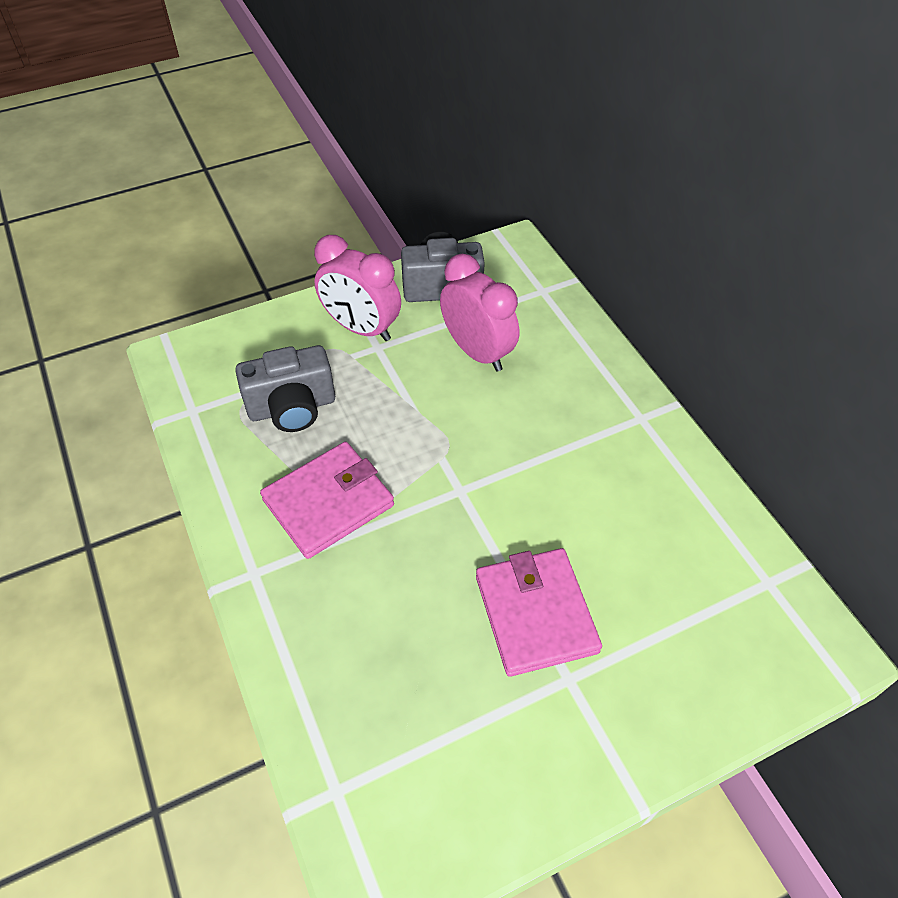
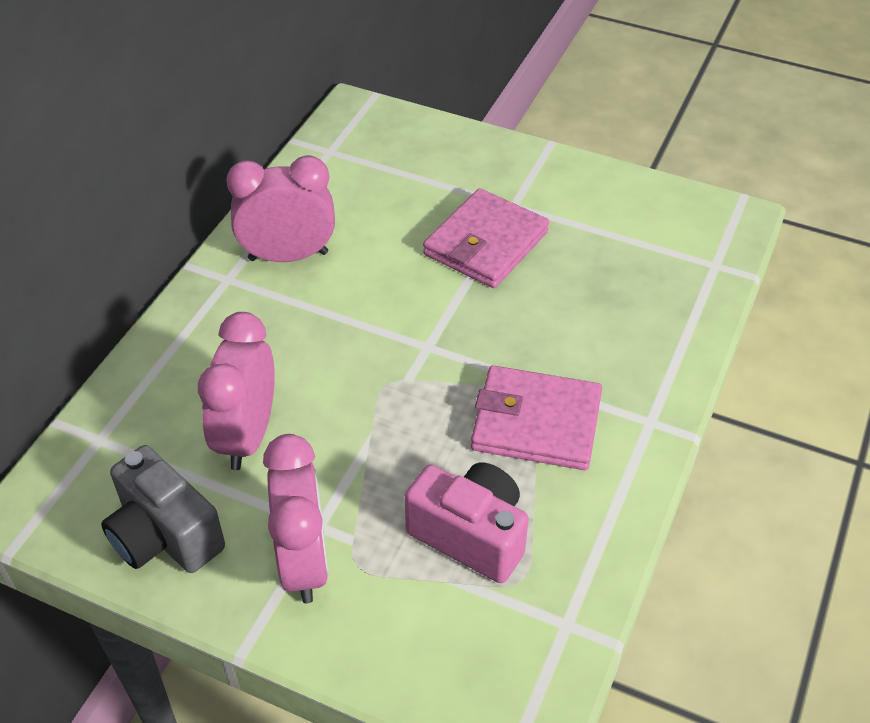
camera: 130 degrees left, 5 degrees down
grey camera [235,345,335,432] -> pink camera [405,462,529,583]
none -> pink clock [226,155,335,262]

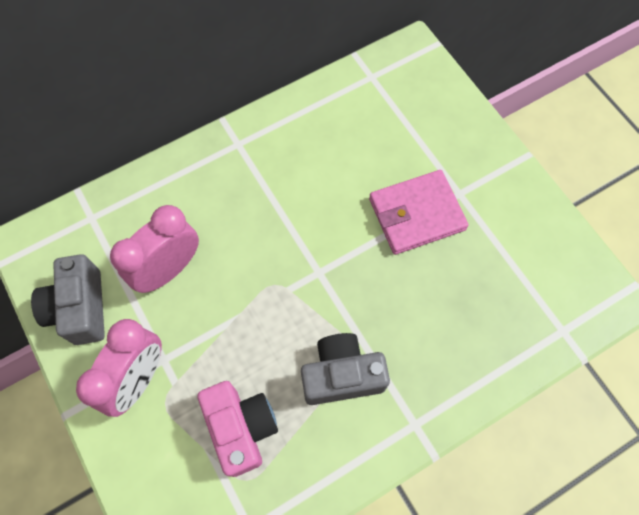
camera: 35 degrees right, 20 degrees up
pink clock [226,155,335,262] -> none
pink wallet [471,365,602,470] -> grey camera [301,333,390,405]

